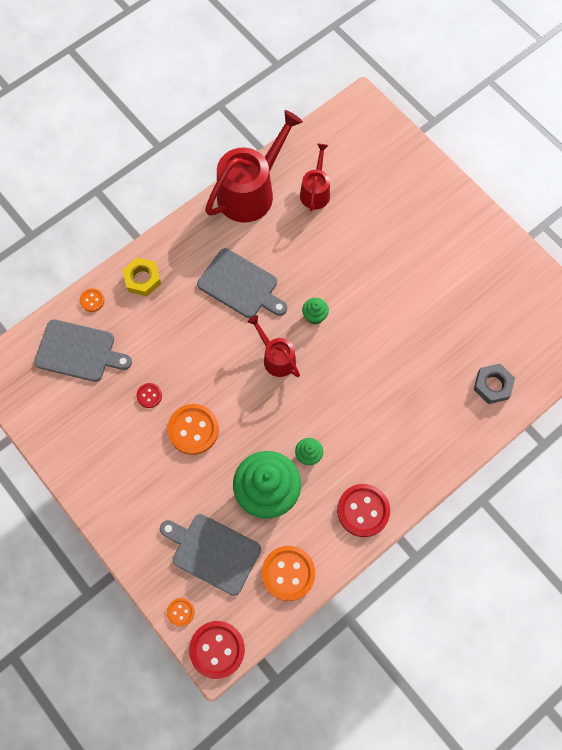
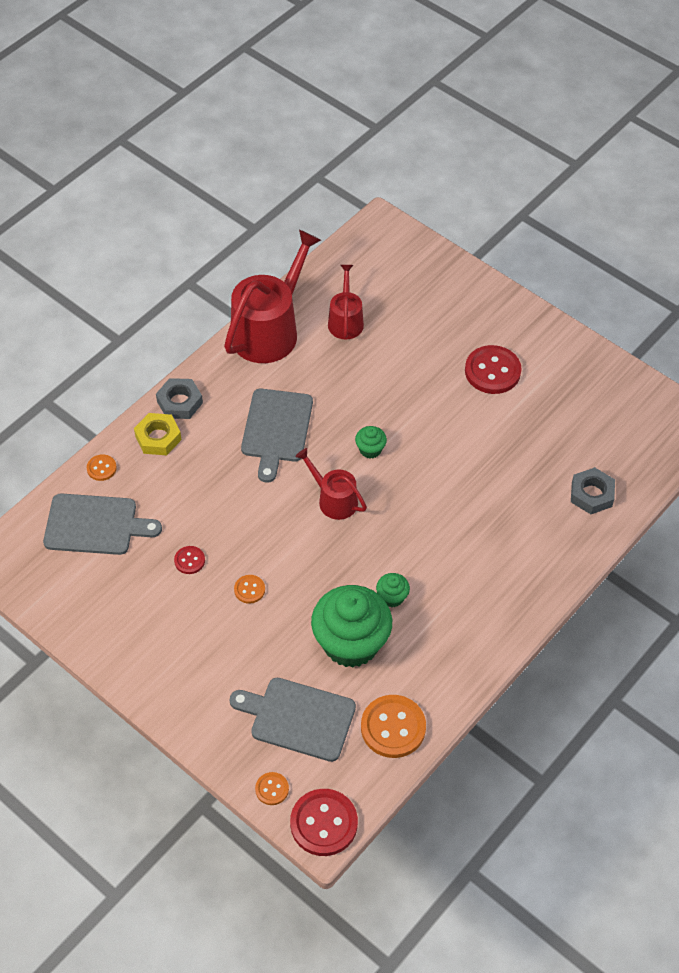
camera: 10 degrees left, 15 degrees down
orange button [167,404,219,455] -> orange button [234,575,265,604], size x0.50
grey cutting board [197,248,287,318] -> grey cutting board turned 75 degrees clockwise [241,389,313,483]
red button [337,484,390,537] -> red button moved to [465,345,521,394]
none -> grey nut [156,378,203,419]

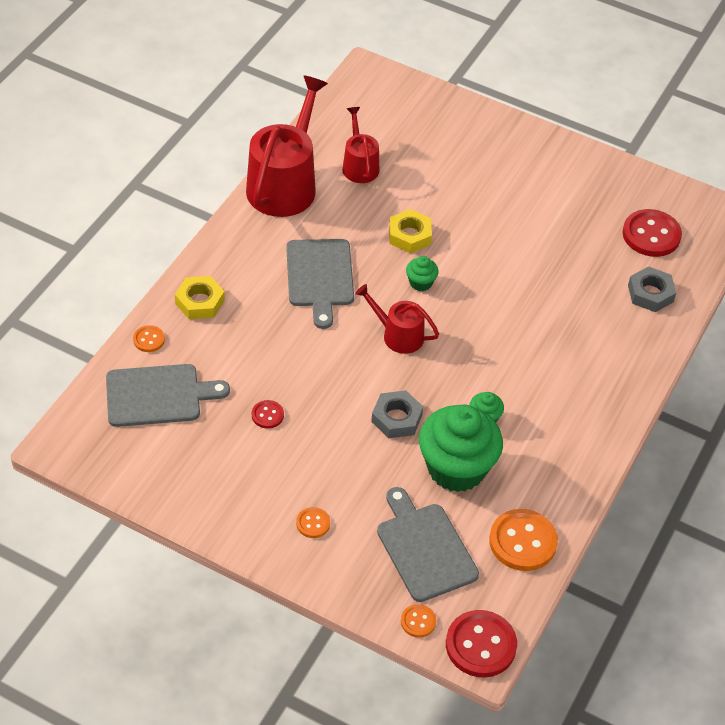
camera: 15 degrees left, 5 degrees down
grey nut [156,378,203,419] -> grey nut moved to [371,390,423,438]
grey cutting board [229,678,356,762] -> grey cutting board turned 60 degrees clockwise [377,487,479,602]
orange button [234,575,265,604] -> orange button moved to [296,507,330,538]
red button [465,345,521,394] -> red button moved to [623,209,682,257]
none -> yellow nut [389,209,432,253]

